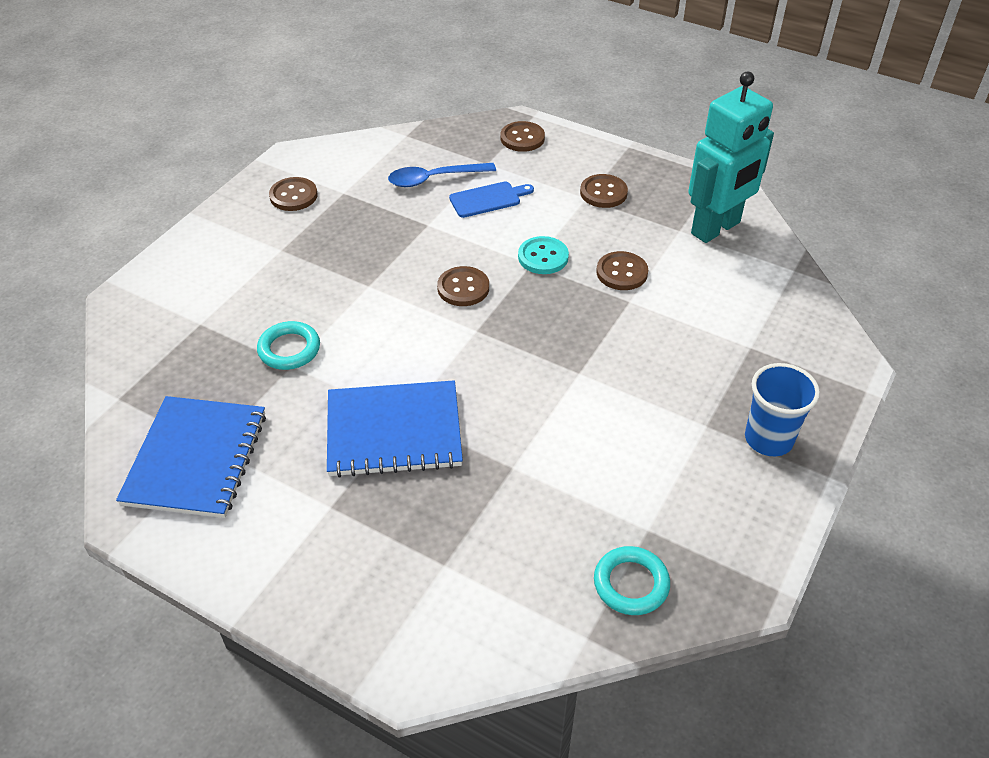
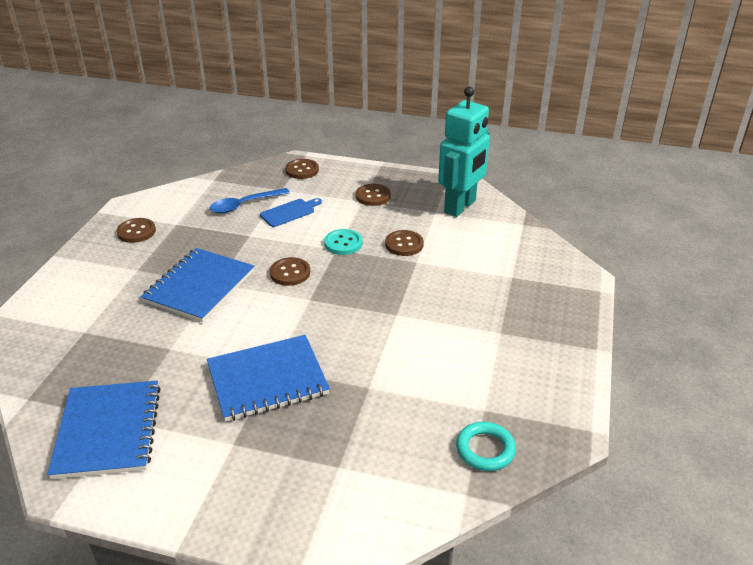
camera: 15 degrees left, 10 degrees down
turquoise ring [257,321,320,370] -> none
blue cup [745,363,820,456] -> none
none -> blue notebook [141,248,254,322]

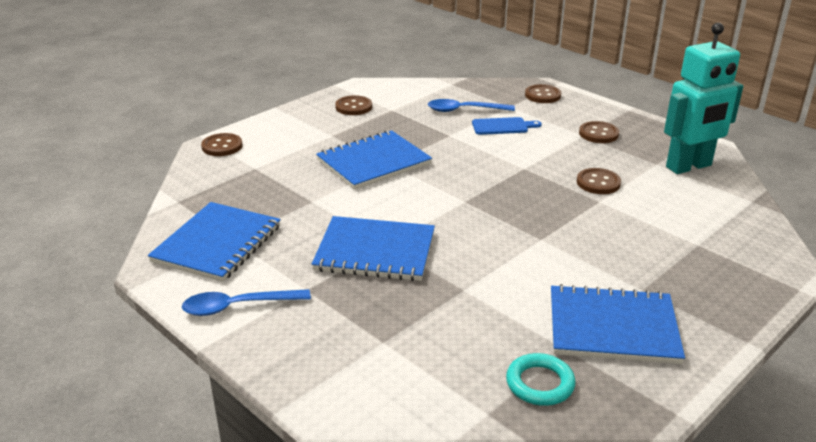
camera: 30 degrees right, 5 degrees down
brown button [270,257,310,286] -> brown button moved to [201,133,243,156]
turquoise button [324,229,363,255] -> none
none -> blue spoon [182,289,311,316]
none -> blue notebook [551,284,685,364]

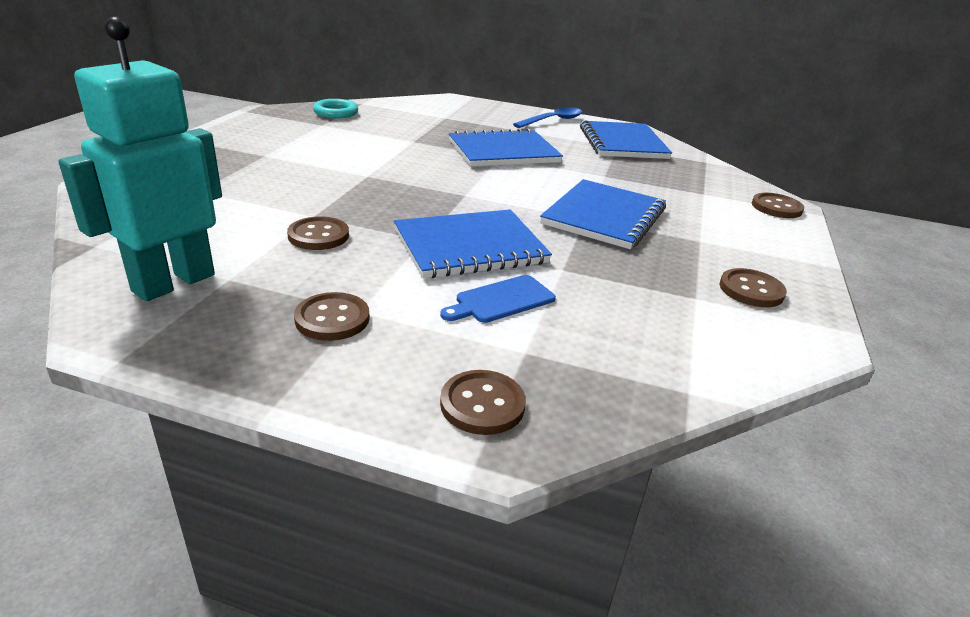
camera: 150 degrees right, 0 degrees up
blue spoon [428,99,515,112] -> none
blue notebook [551,284,685,364] -> blue notebook moved to [394,209,552,278]

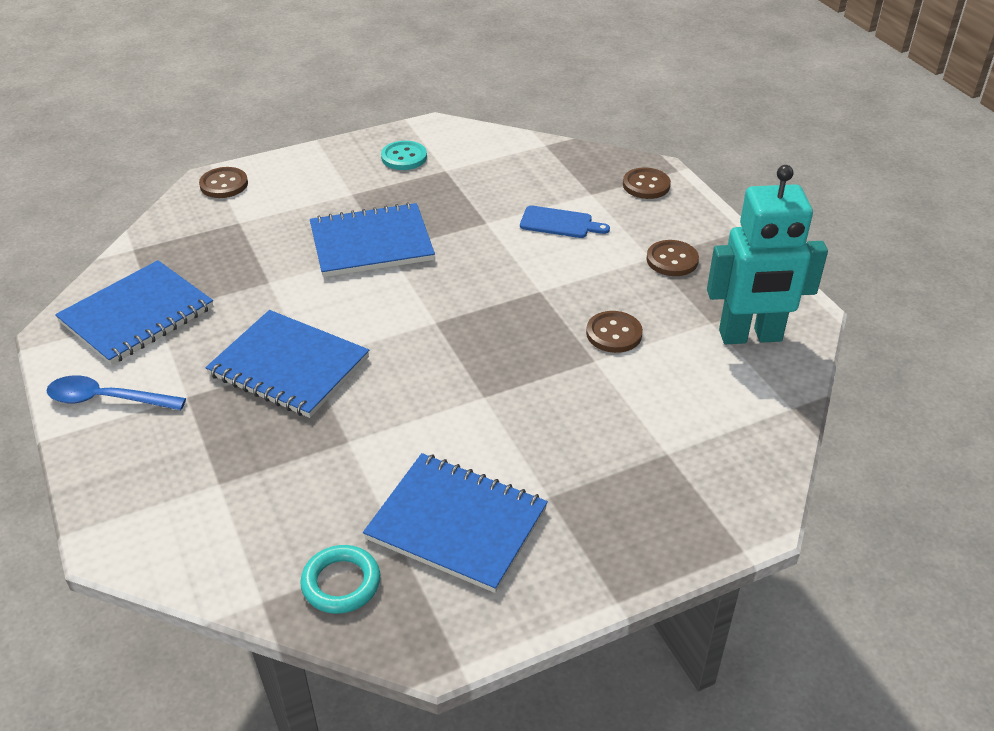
camera: 130 degrees left, 10 degrees up
blue notebook [394,209,552,278] -> blue notebook moved to [363,453,548,593]
brown button [720,268,787,307] -> turquoise button [381,141,427,170]

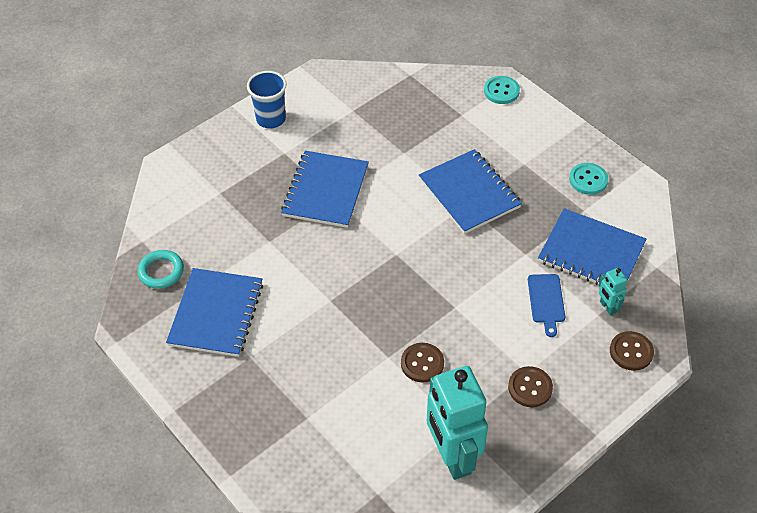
camera: 75 degrees right, 10 degrees up
blue spoon [46,375,186,410] -> blue cup [247,71,287,128]
blue notebook [55,260,213,365] -> blue notebook moved to [538,208,646,285]
brown button [199,167,248,198] -> turquoise button [484,76,520,104]
none -> turquoise robot [599,268,627,316]

